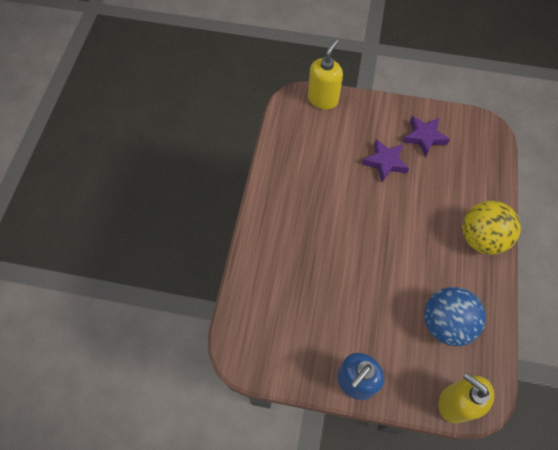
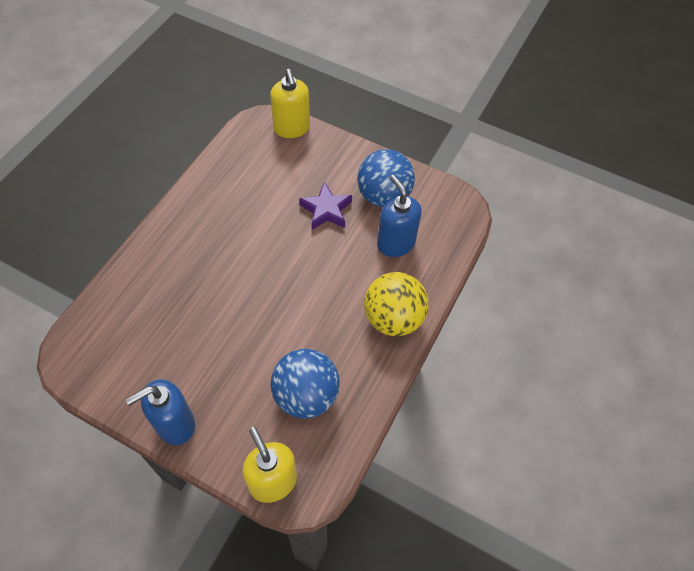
camera: 15 degrees right, 5 degrees down
yellow soap dispenser [308,39,343,109] -> yellow soap dispenser turned 120 degrees clockwise [270,69,310,138]
purple star [403,116,450,157] -> blue ball [357,149,415,207]
none -> blue soap dispenser [377,175,422,257]

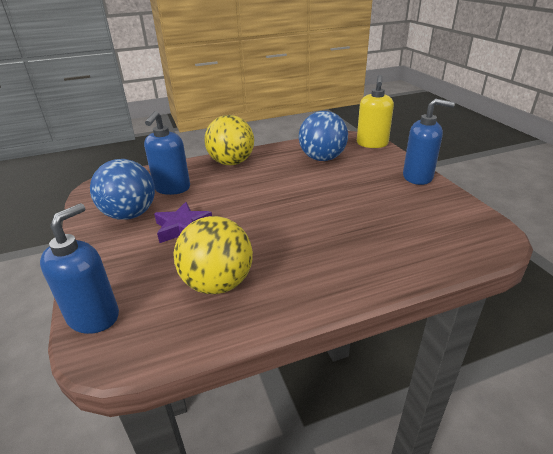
camera: 135 degrees left, 25 degrees down
yellow soap dispenser [270,69,310,138] -> blue soap dispenser [40,203,119,334]
none -> yellow ball [174,216,253,294]

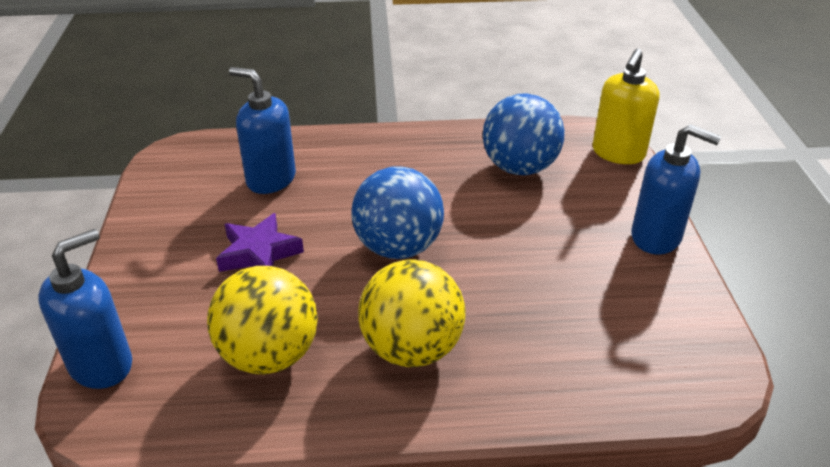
camera: 15 degrees right, 5 degrees up
blue ball [90,159,155,220] -> blue ball moved to [352,166,444,259]
blue soap dispenser [144,111,190,195] -> blue soap dispenser turned 90 degrees clockwise [229,67,296,194]
yellow ball [204,115,254,165] -> yellow ball moved to [358,260,466,367]

